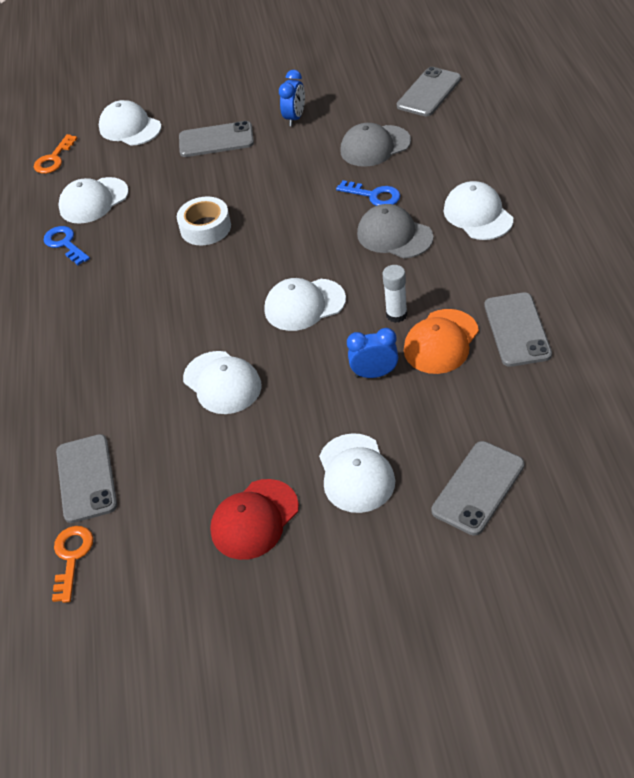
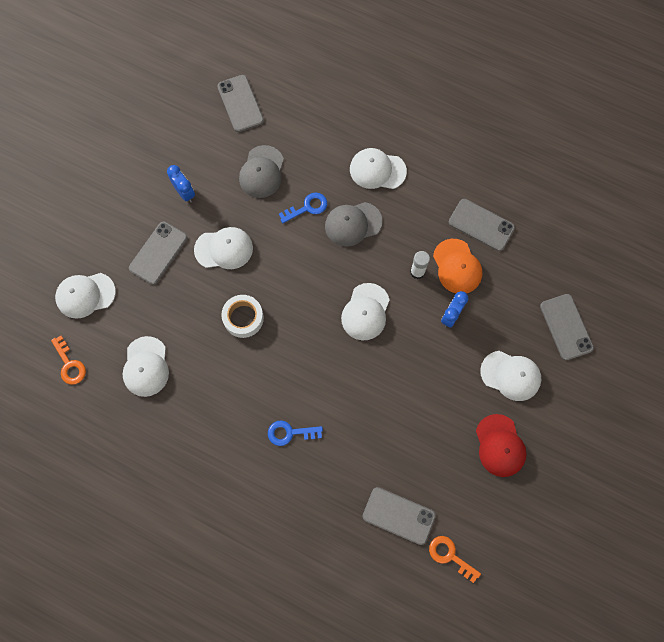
camera: 60 degrees left, 25 degrees up
blue key [44,226,90,265] -> blue key moved to [268,420,323,446]
white cap [183,351,262,414] -> white cap moved to [194,227,253,269]

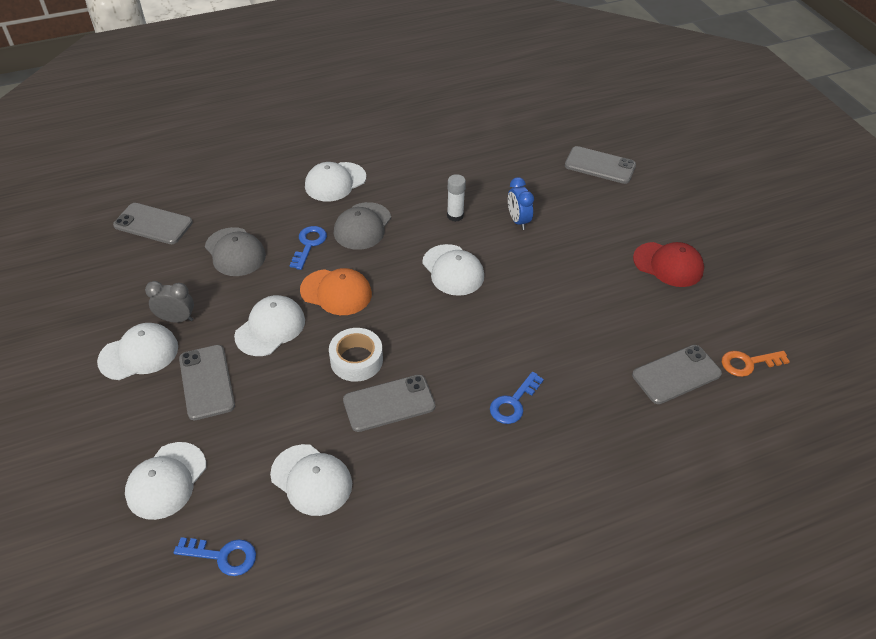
camera: 50 degrees left, 25 degrees down
orange key [51,335,86,385] -> blue key [174,537,256,576]
blue clock [167,165,195,203] -> grey clock [145,281,194,323]
orange cap [433,239,482,293] -> orange cap moved to [300,268,372,315]
grey phone [449,199,515,251] -> grey phone moved to [343,375,435,432]
white cap [480,351,541,401] -> white cap moved to [97,323,178,380]

